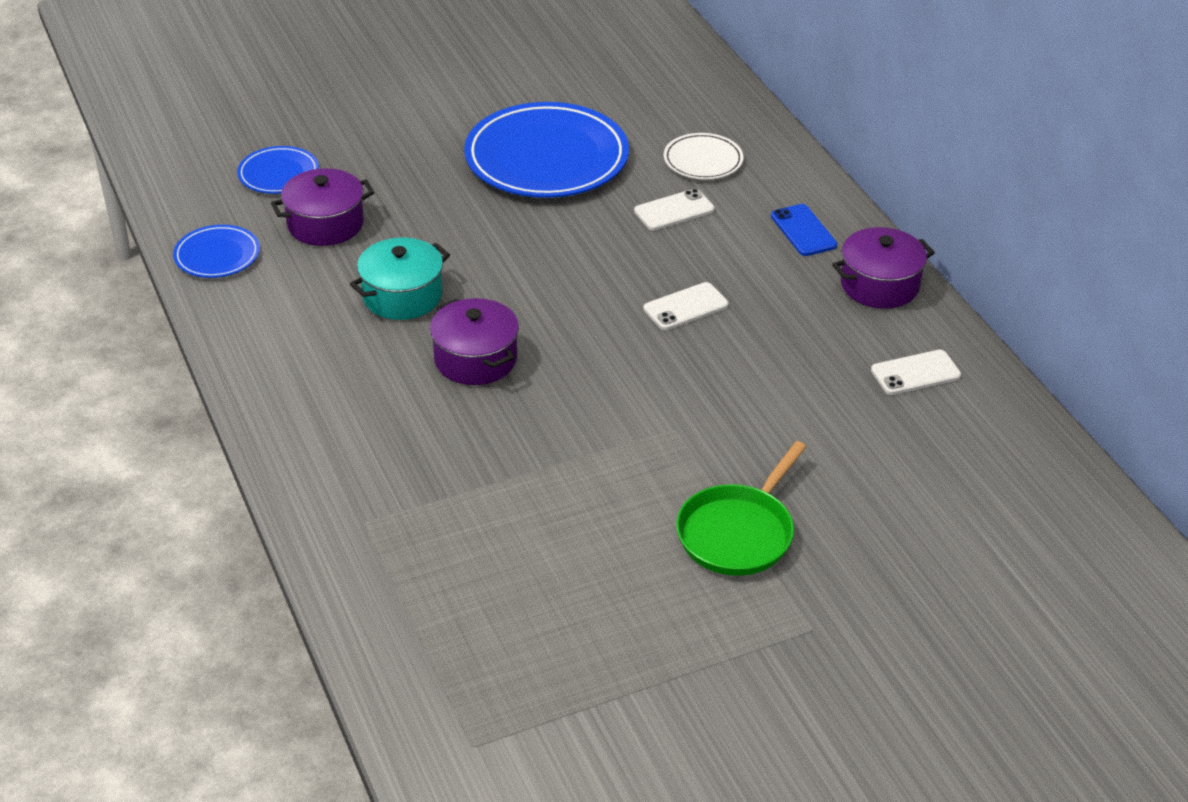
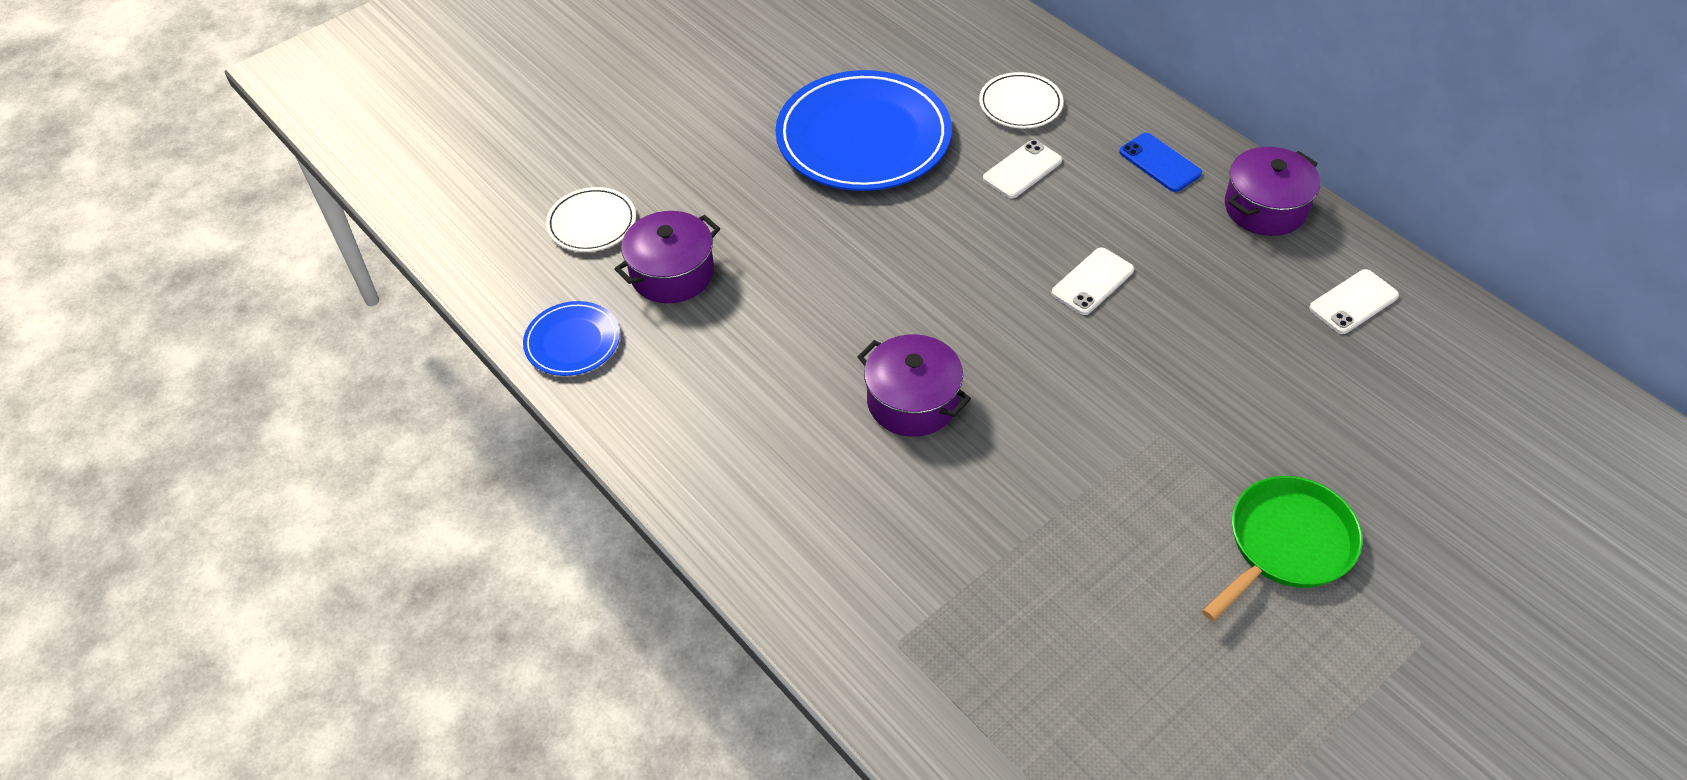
camera: 15 degrees left, 10 degrees up
blue plate [237,146,319,194] -> white plate [546,187,636,252]
turquoise pot [350,238,450,320] -> none
green pan [676,441,806,576] -> green pan turned 150 degrees counterclockwise [1202,476,1363,621]

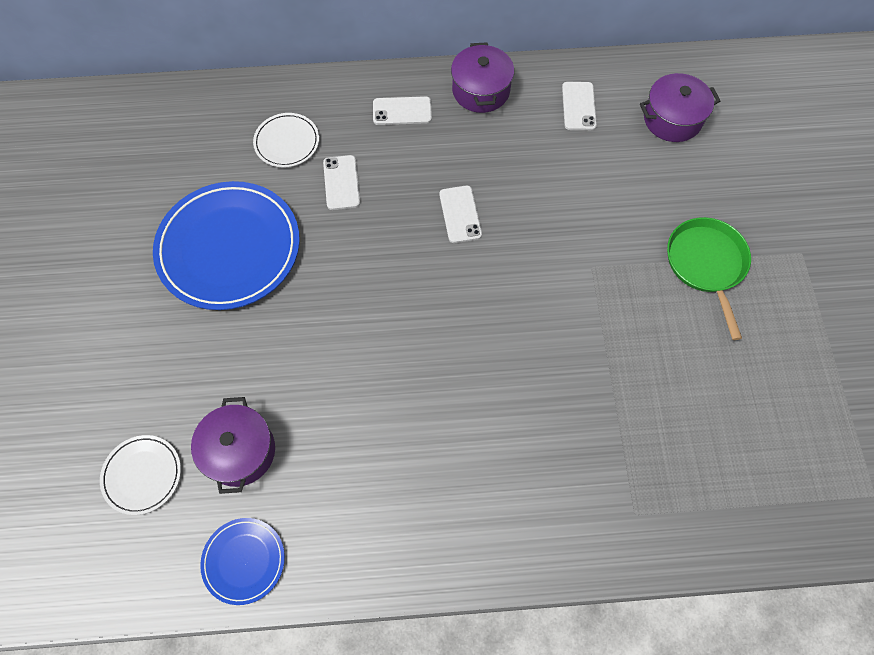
camera: 55 degrees left, 15 degrees up
purple pot [857,334,971,437] -> purple pot moved to [640,73,721,142]
blue phone [1119,133,1202,192] -> white phone [373,96,432,125]

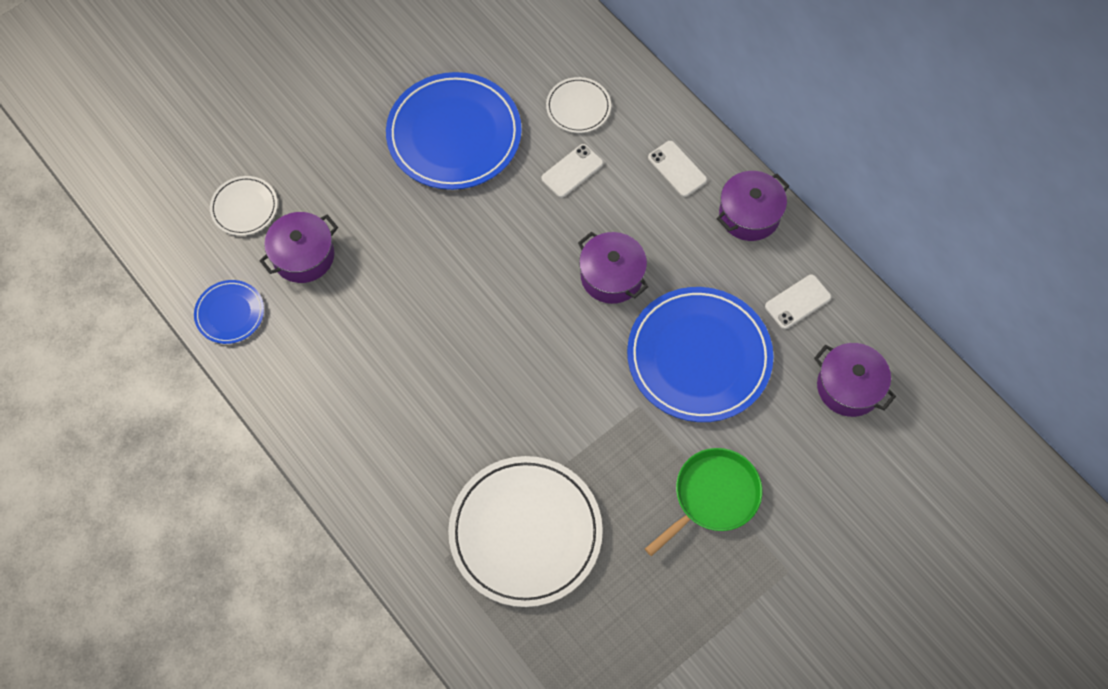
camera: 55 degrees right, 0 degrees up
white phone [439,186,482,243] -> purple pot [578,231,648,304]
none -> white plate [448,456,603,607]
none -> blue plate [627,287,774,422]

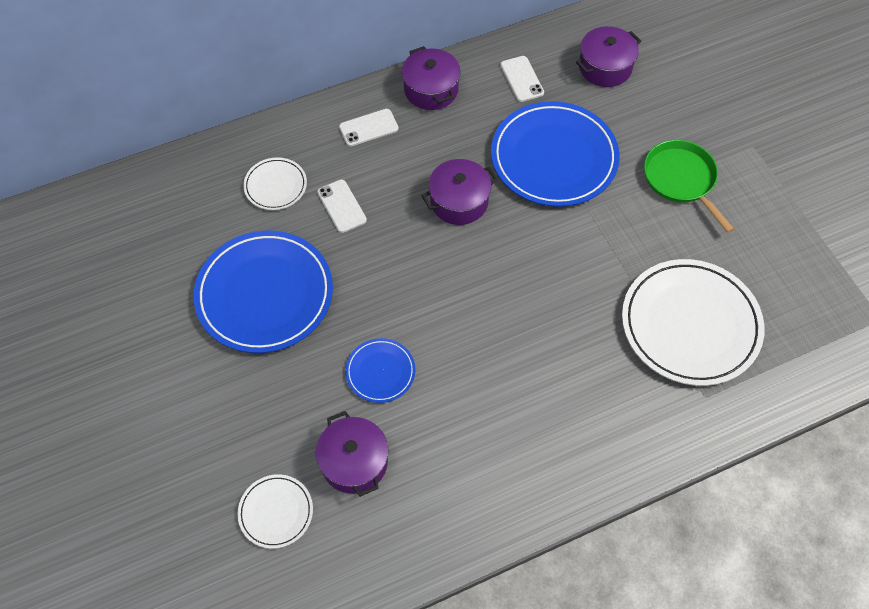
camera: 75 degrees left, 5 degrees down
blue plate [194,280,264,344] -> blue plate moved to [345,338,415,403]

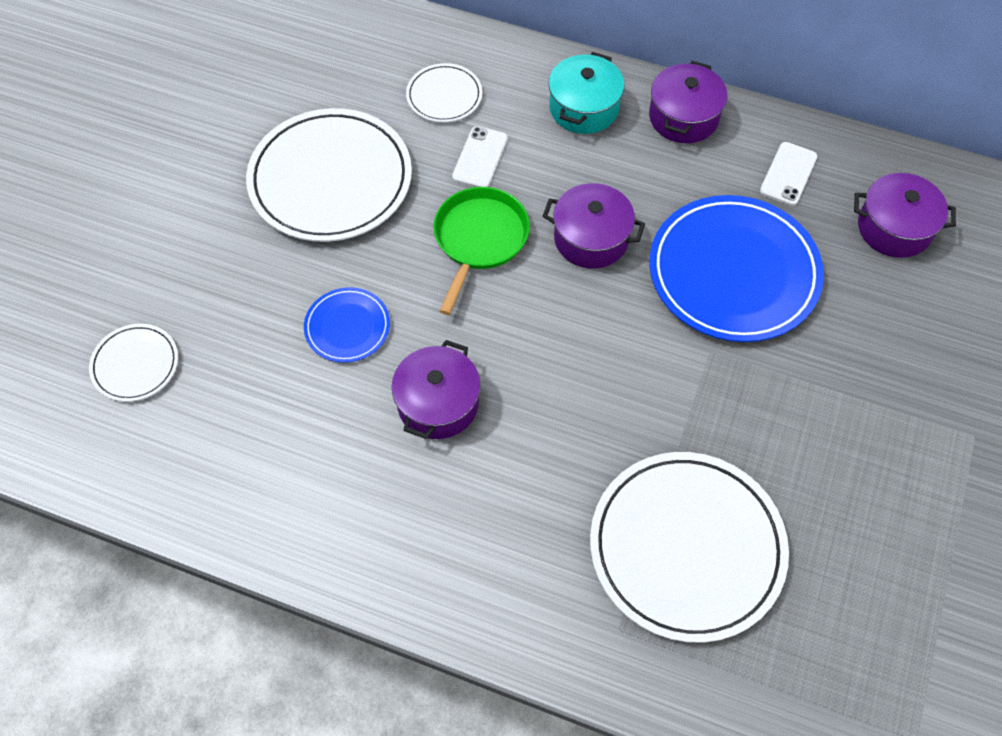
camera: 45 degrees right, 0 degrees up
blue plate [194,231,333,353] -> white plate [246,108,412,242]
purple pot [316,411,389,497] -> purple pot moved to [391,340,481,439]
white phone [339,109,399,147] -> turquoise pot [548,52,625,134]
green pan [644,140,734,233] -> green pan moved to [434,187,530,315]

